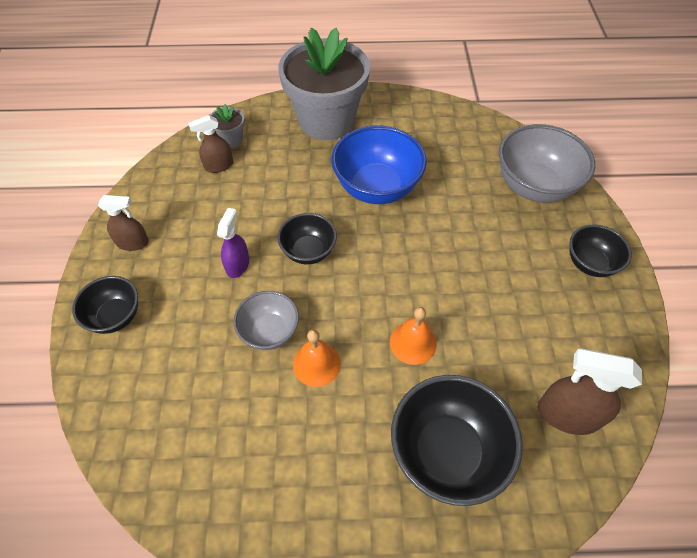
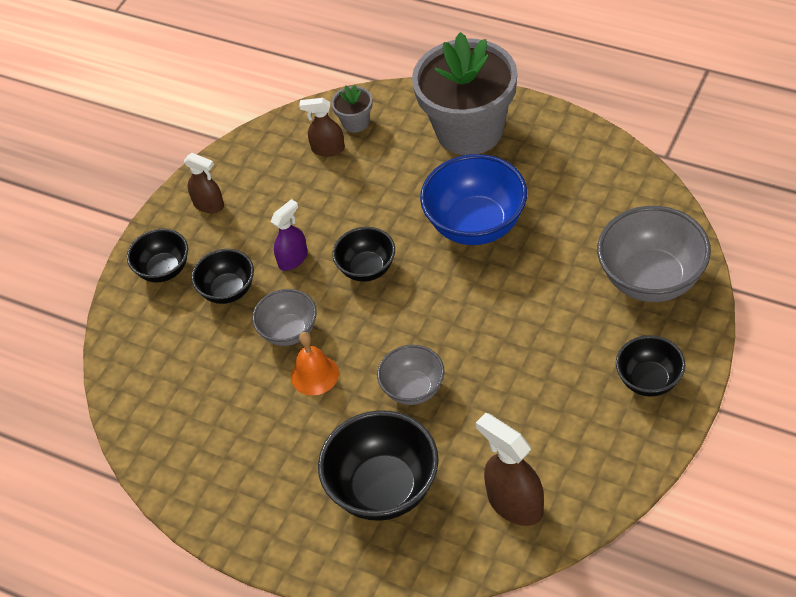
camera: 35 degrees right, 5 degrees down
orange bell [390,307,437,365] -> grey bowl [377,345,444,405]
none -> black bowl [191,249,254,304]

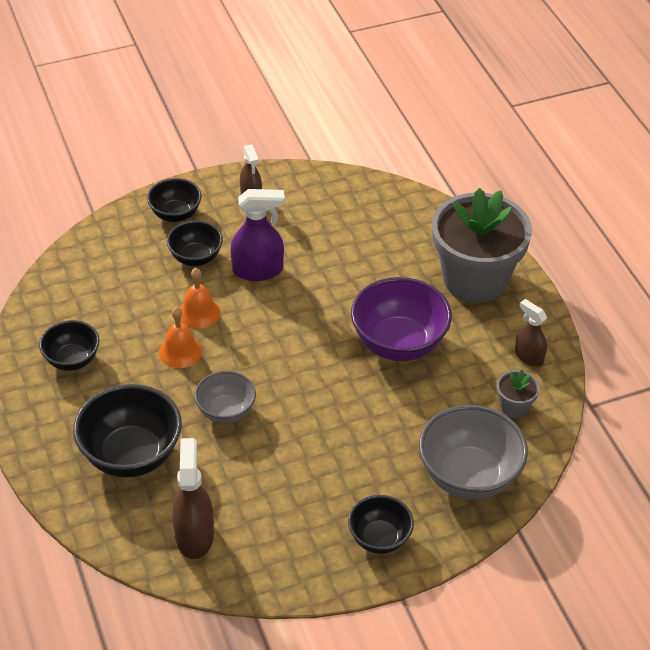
camera: 35 degrees right, 5 degrees down
grey bowl [252,289,317,346] -> orange bell [180,268,220,329]
purple spray bottle [271,199,308,271] -> purple spray bottle [230,189,285,281], size x1.57
brown spray bottle [299,98,345,157] -> brown spray bottle moved to [515,299,547,366]
grey flower pot [331,85,373,133] -> grey flower pot moved to [497,370,540,418]
black bowl [332,227,395,282] -> black bowl moved to [39,320,99,371]
blue bowl [420,154,527,245] -> purple bowl [351,277,452,361]

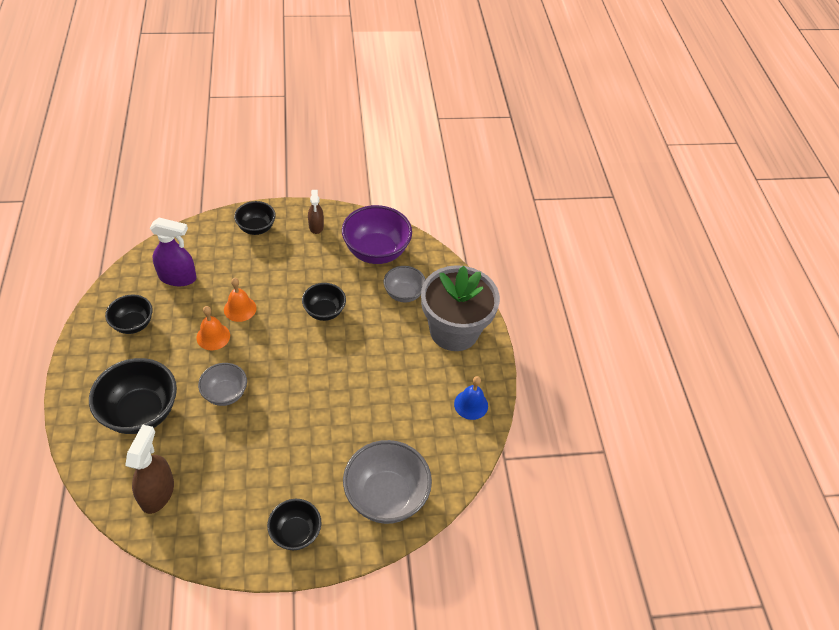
camera: 10 degrees right, 5 degrees up
black bowl [167,220,223,266] -> black bowl moved to [302,283,346,321]
purple spray bottle [230,189,285,281] -> purple spray bottle moved to [150,218,197,286]
purple bowl [351,277,452,361] -> purple bowl moved to [342,205,412,264]
grey flower pot [497,370,540,418] -> none
brown spray bottle [515,299,547,366] -> blue bell [454,376,488,420]
none -> grey bowl [384,266,426,302]

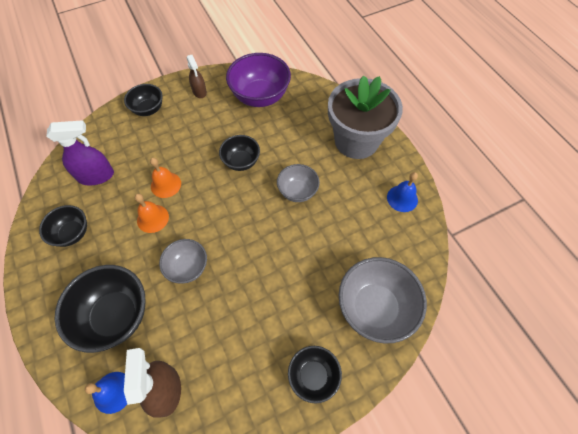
camera: 15 degrees left, 10 degrees up
grey bowl [384,266,426,302] -> grey bowl moved to [277,164,320,202]
none -> blue bell [85,372,127,414]

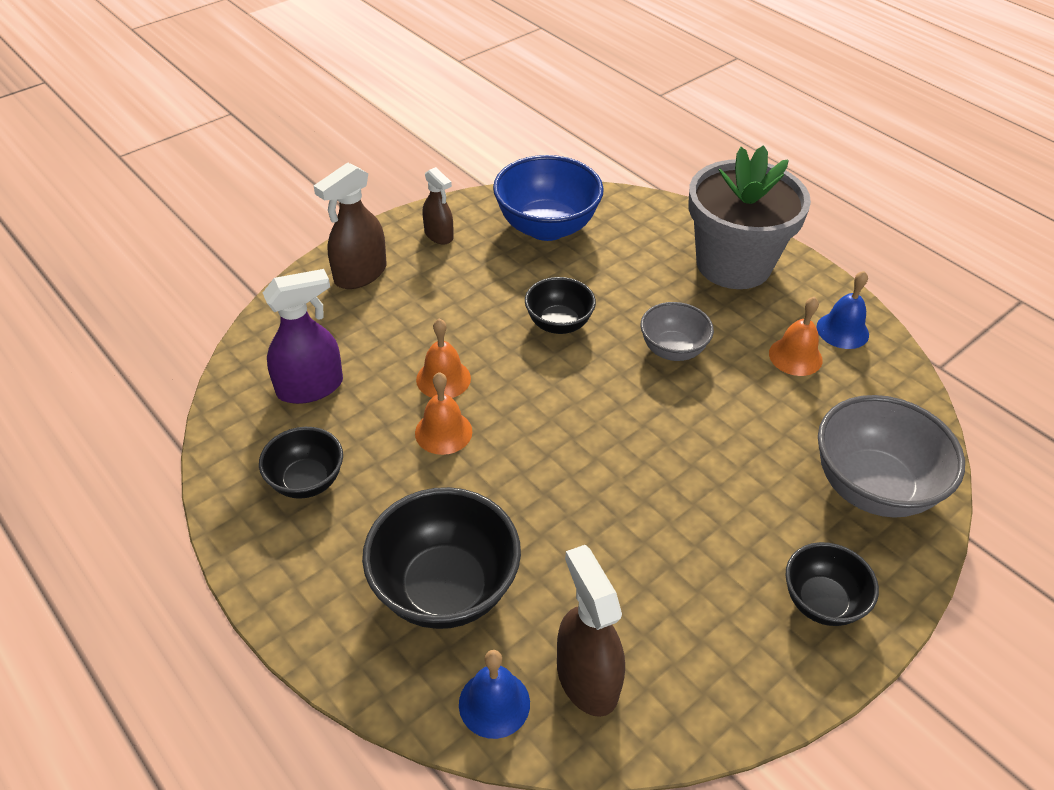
camera: 15 degrees left, 15 degrees down
black bowl [124,84,163,116] -> brown spray bottle [314,162,387,289]
grey bowl [159,239,207,284] -> none
purple bowl [226,53,291,107] -> blue bowl [493,155,604,241]
none -> orange bell [769,297,823,376]

